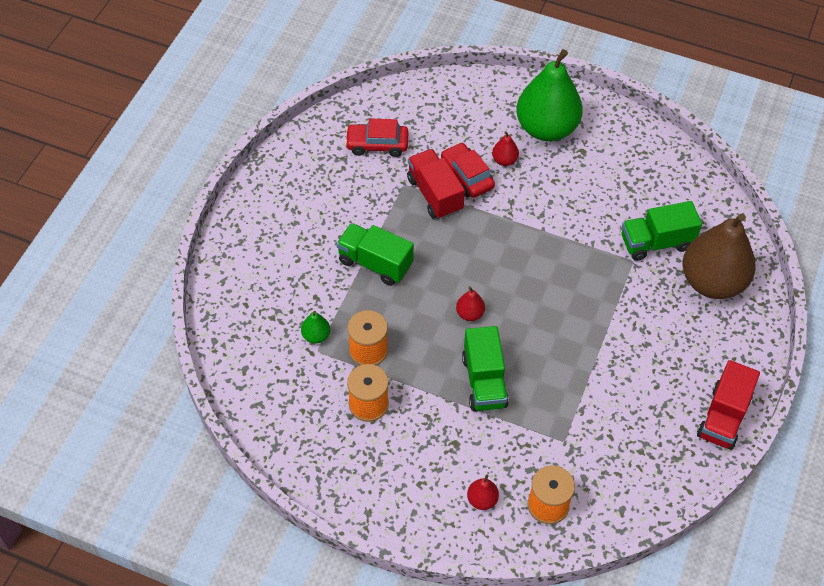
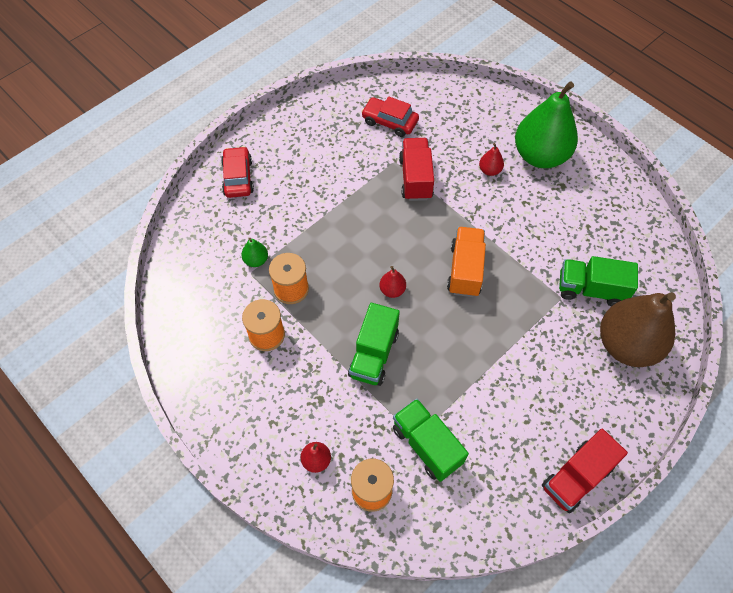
camera: 25 degrees right, 5 degrees up
green truck [336,223,414,286] -> green truck moved to [393,398,469,482]
red car [441,142,495,198] -> red car moved to [221,146,254,198]
none -> orange truck [447,227,486,297]

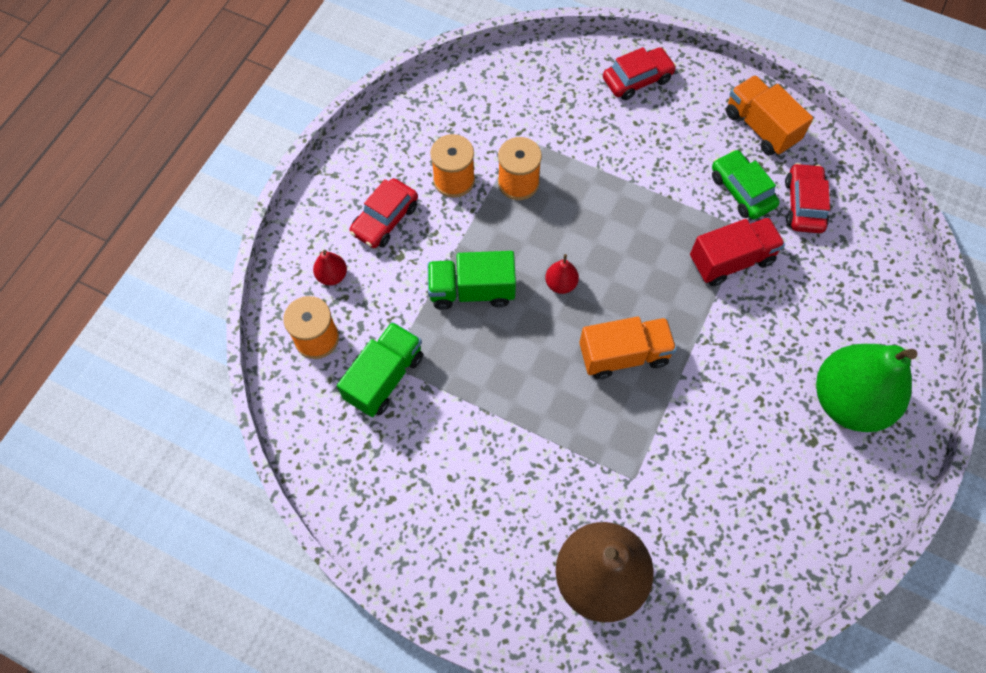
camera: 70 degrees right, 5 degrees up
green pear [241,238,268,267] -> none
red pear [479,143,504,176] -> none
red truck [542,429,628,513] -> none
green truck [559,256,638,306] -> none
none -> red car [350,178,418,248]
none -> green car [712,150,780,219]
none -> orange truck [726,75,813,155]

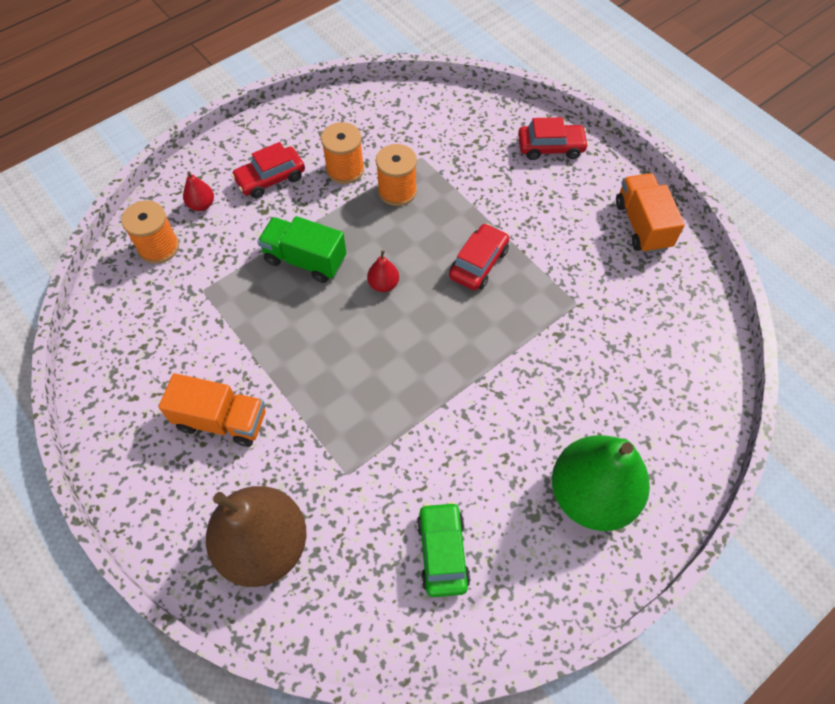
camera: 25 degrees right, 5 degrees down
green truck [337,322,423,417] -> none
orange truck [579,316,677,379] -> orange truck moved to [159,373,265,447]
red truck [690,217,785,286] -> none
green car [712,150,780,219] -> green car moved to [417,502,470,597]
red car [785,163,830,233] -> red car moved to [449,223,509,290]

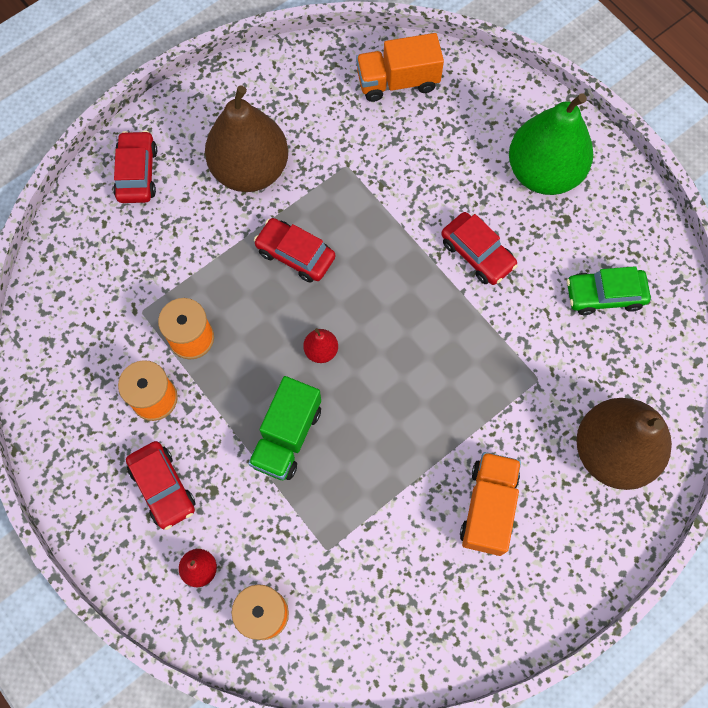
camera: 90 degrees left, 10 degrees up
orange truck [616,173,685,253] -> orange truck moved to [356,33,444,102]
none -> brown pear [205,86,288,192]
none -> red car [441,212,518,285]

